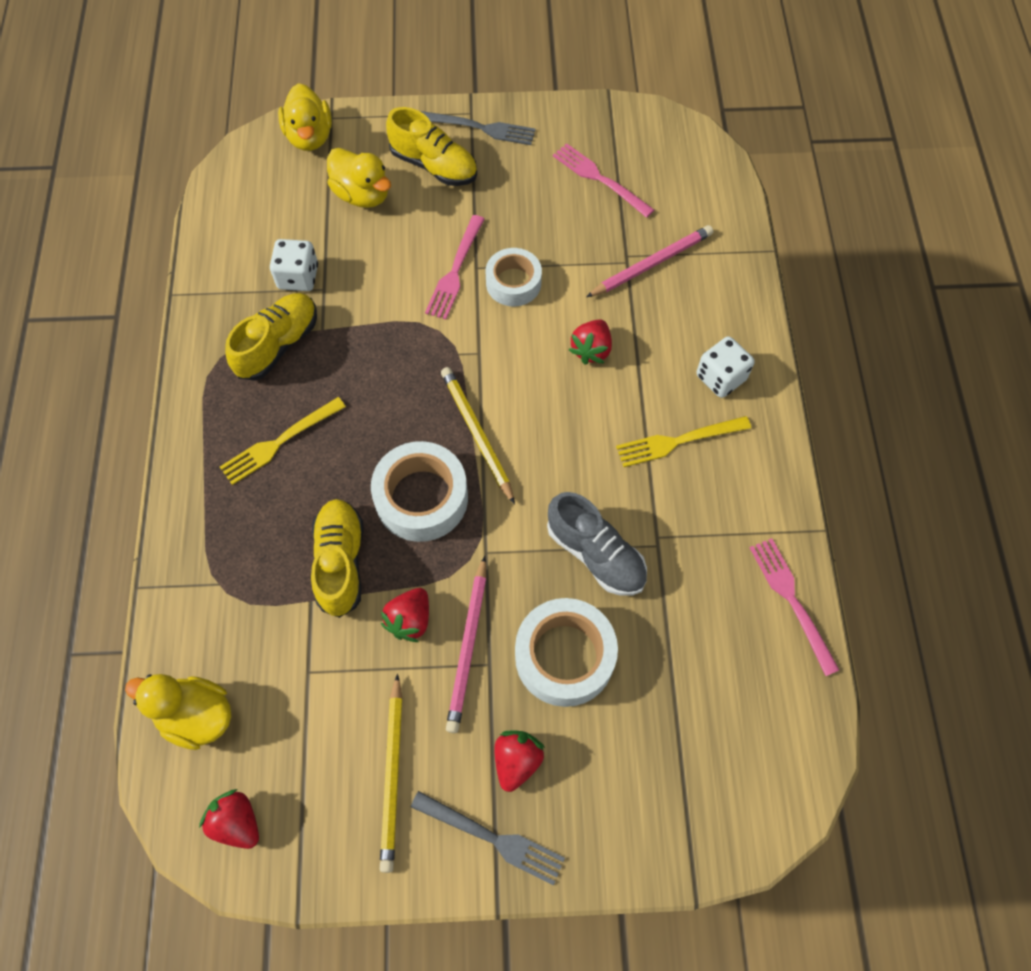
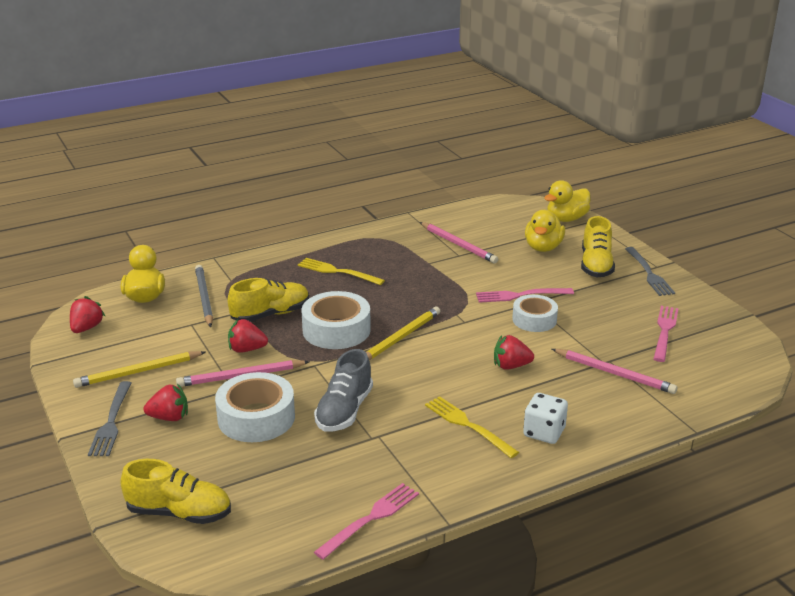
camera: 65 degrees right, 35 degrees down
yellow shoe [225,293,317,381] -> yellow shoe moved to [120,459,231,524]
white dice [270,239,318,291] -> pink pencil [420,222,498,263]
none -> grey pencil [195,265,213,327]

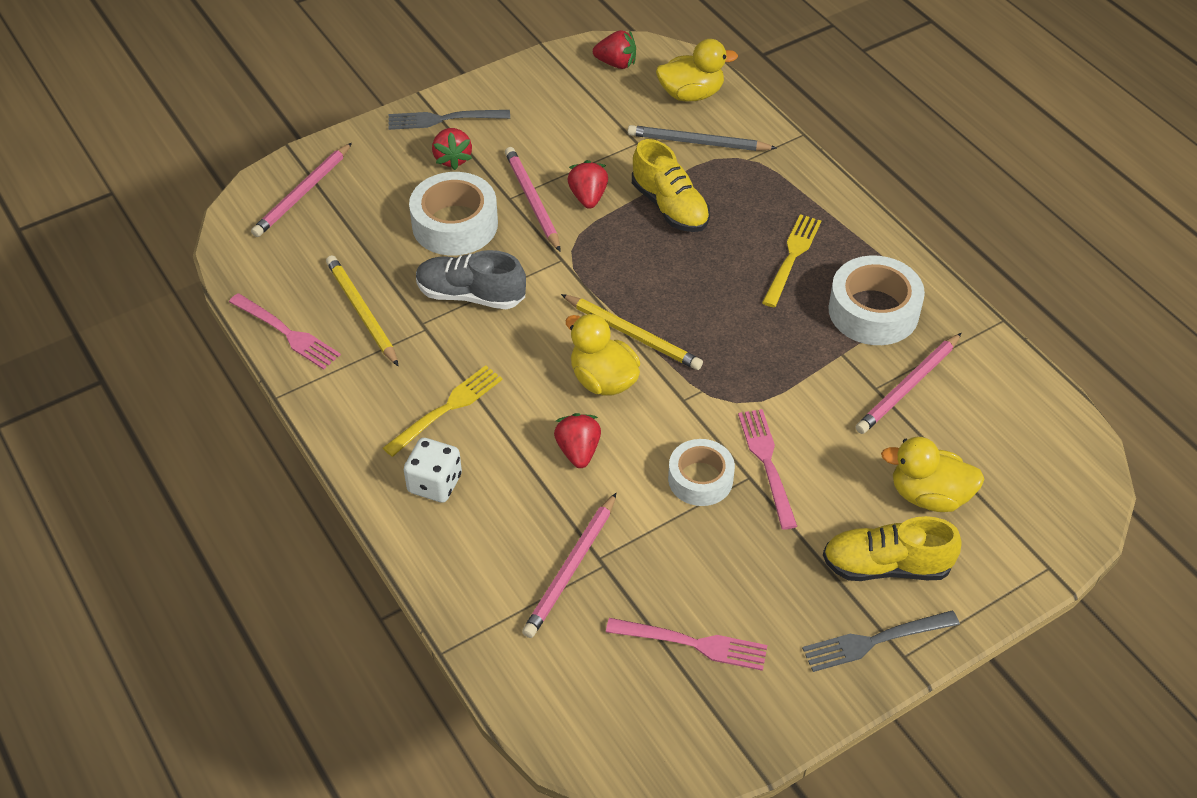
camera: 85 degrees right, 20 degrees up
yellow pencil [73,351,206,388] -> yellow pencil moved to [326,255,399,366]
yellow shoe [120,459,231,524] -> pink pencil [251,143,352,237]
grey pencil [195,265,213,327] -> grey pencil turned 150 degrees counterclockwise [628,125,777,151]
white tape [302,291,371,349] -> white tape moved to [828,255,925,345]
yellow duck [544,180,590,222] -> yellow duck moved to [566,313,640,396]

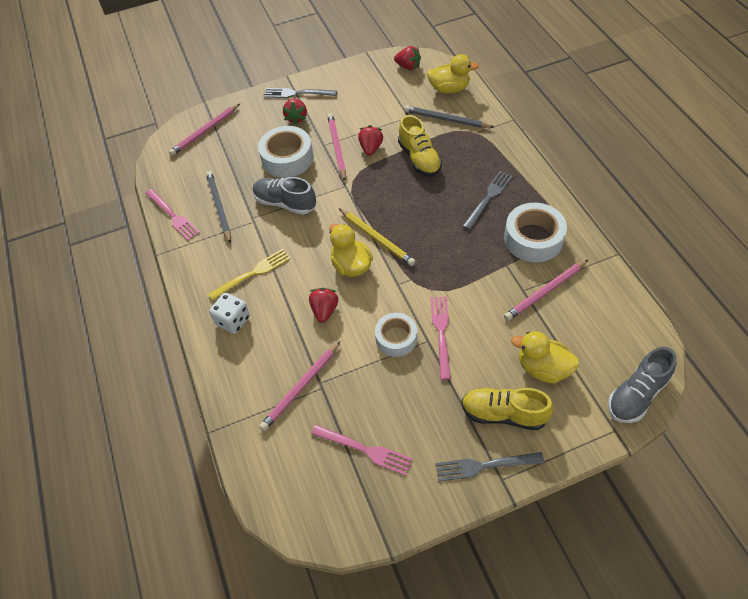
camera: 15 degrees right, 5 degrees up
yellow pencil [326,255,399,366] -> grey pencil [206,171,231,243]
yellow fork [762,214,822,307] -> grey fork [463,171,513,230]
none -> grey shoe [608,347,677,423]

